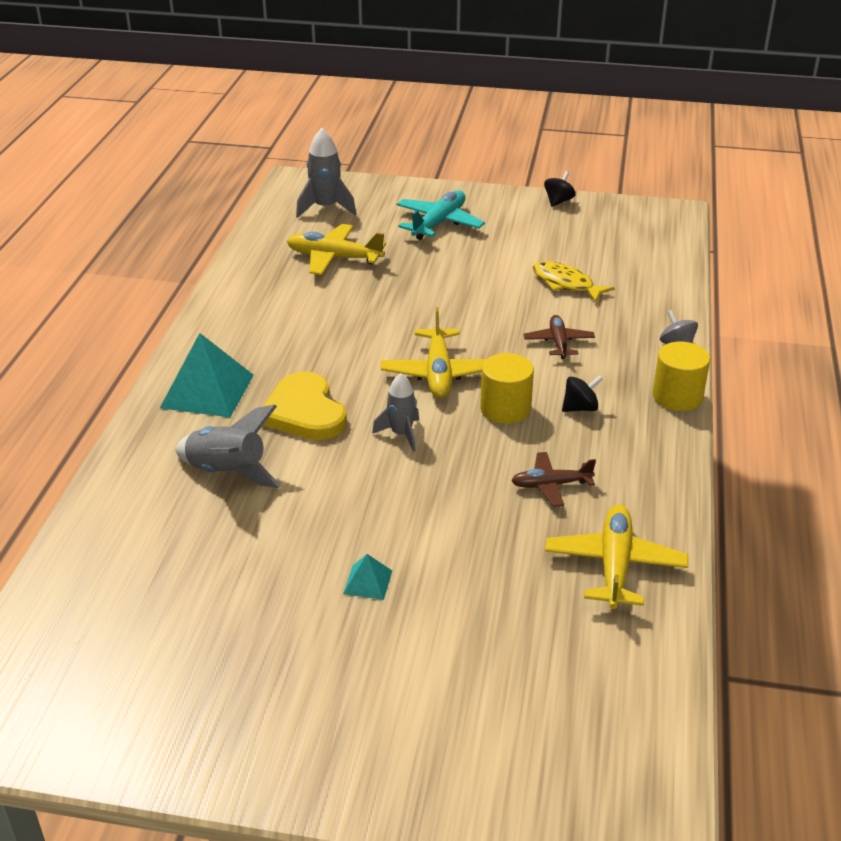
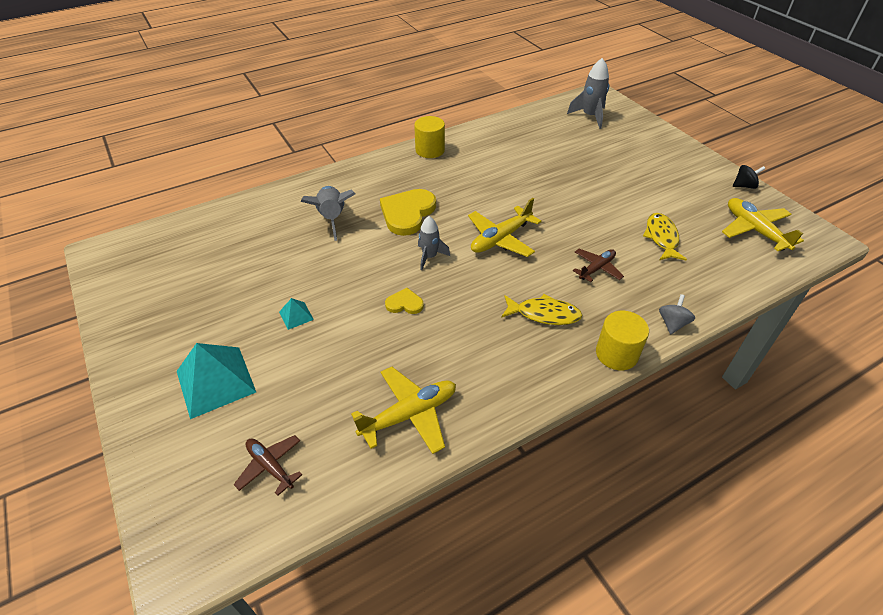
camera: 50 degrees right, 10 degrees up
turquoise pyramid [160,333,254,417] -> turquoise pyramid moved to [177,343,256,419]
yellow plane [287,224,386,275] -> yellow plane moved to [722,198,804,251]
turquoise plane [396,190,485,240] -> none
yellow cylinder [480,353,534,424] -> yellow cylinder moved to [414,116,445,158]
brown plane [511,452,596,507] -> brown plane moved to [234,435,302,496]
black spinning top [562,375,603,412] -> yellow fish [501,294,583,325]
none -> yellow heart [385,288,424,314]

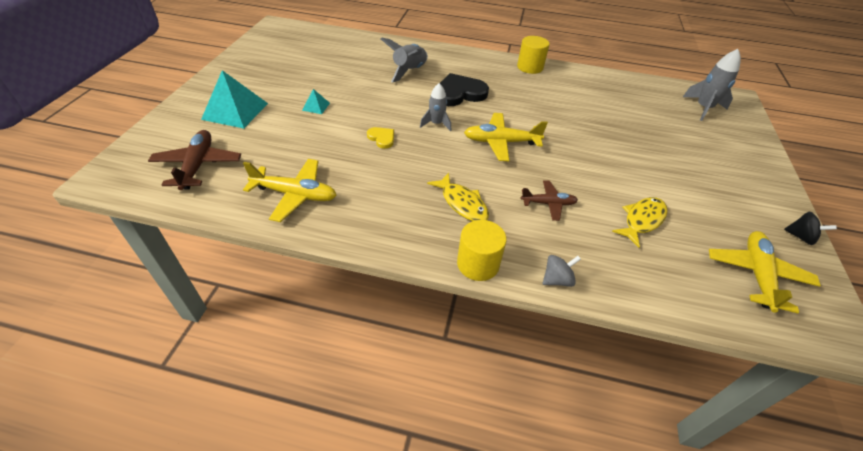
camera: 40 degrees right, 0 degrees up
brown plane [234,435,302,496] -> brown plane [148,130,241,190], size x1.58
yellow heart [380,189,436,236] -> black heart [440,73,489,106]

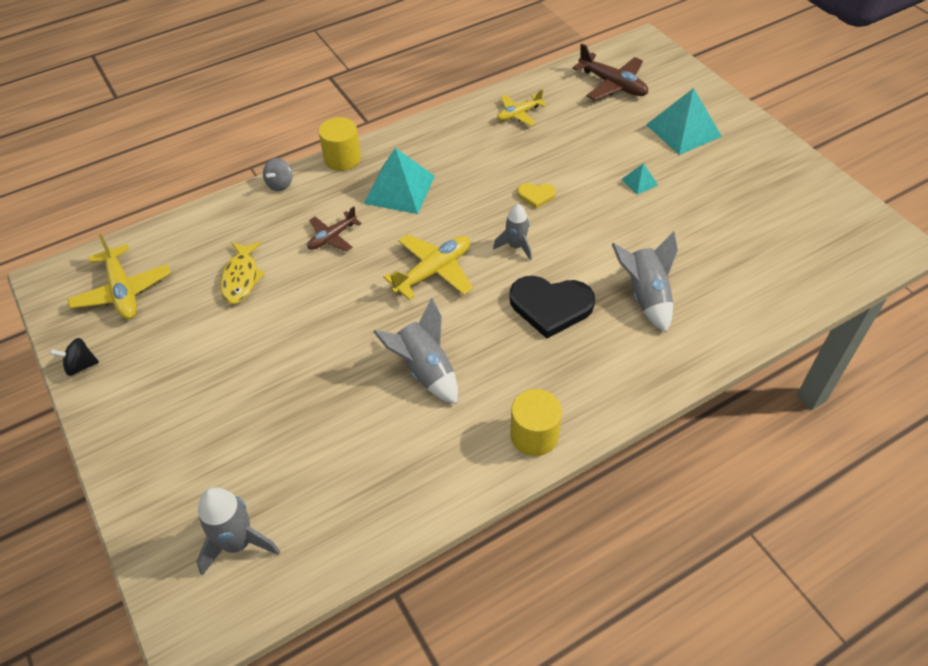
camera: 140 degrees right, 5 degrees up
yellow plane [243,159,336,222] -> yellow plane [497,89,547,126], size x0.63
yellow fish [427,173,489,221] -> turquoise pyramid [364,148,435,214]
black heart [440,73,489,106] -> black heart turned 75 degrees clockwise [509,276,595,338]
none -> grey rocket [373,298,458,404]

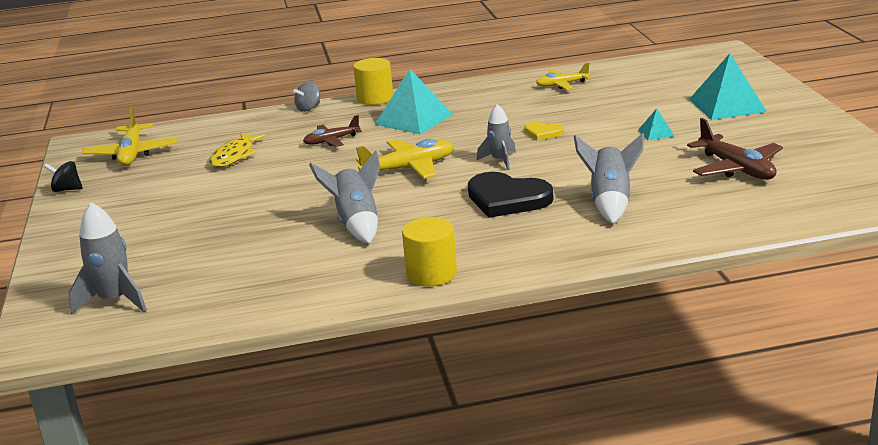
camera: 20 degrees right, 25 degrees down
brown plane [572,44,648,100] -> brown plane moved to [687,118,783,180]

